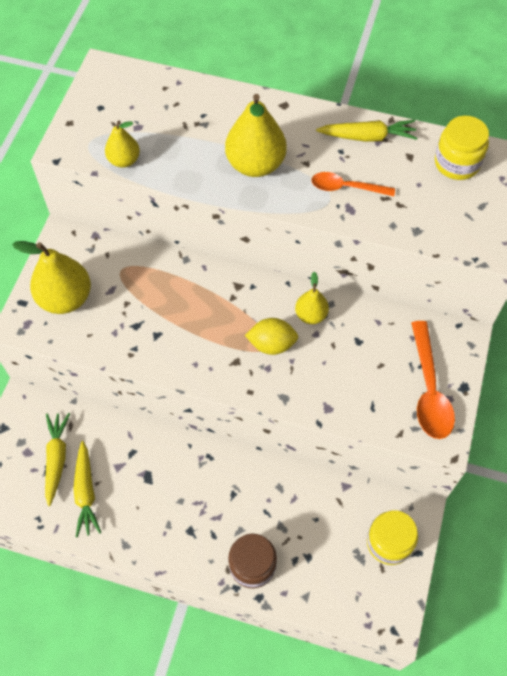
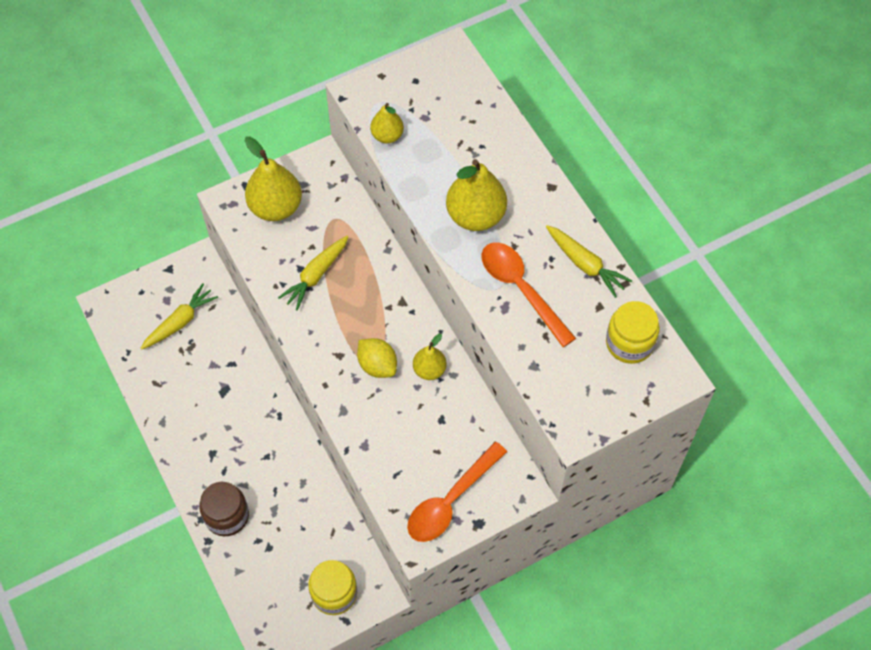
camera: 45 degrees right, 0 degrees up
yellow carrot [73,441,101,538] -> yellow carrot moved to [278,236,348,310]
orange spoon [311,172,395,196] -> orange spoon [482,242,576,347], size x1.57

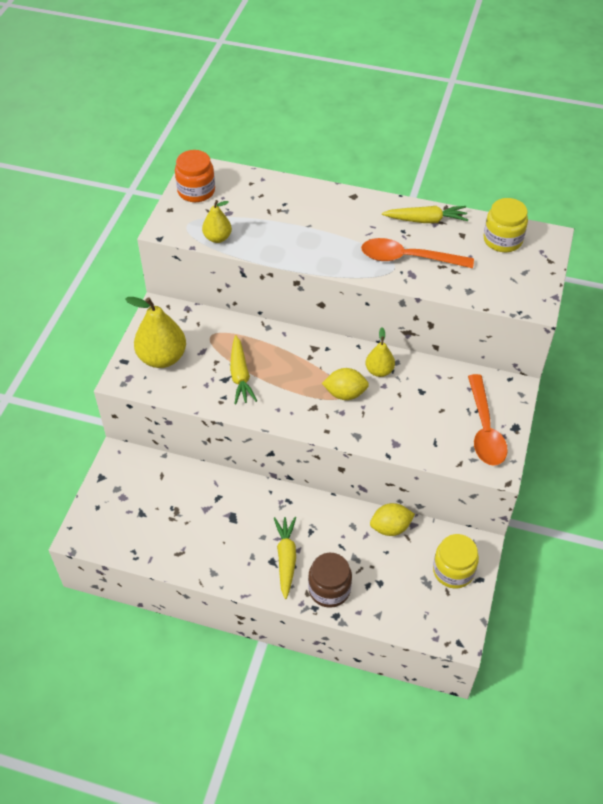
camera: 45 degrees left, 10 degrees down
yellow carrot [140,283,218,350] -> yellow carrot moved to [274,517,296,599]
yellow pear [446,159,507,231] -> none
none -> orange jar [175,150,215,202]
none -> yellow lemon [370,503,415,536]

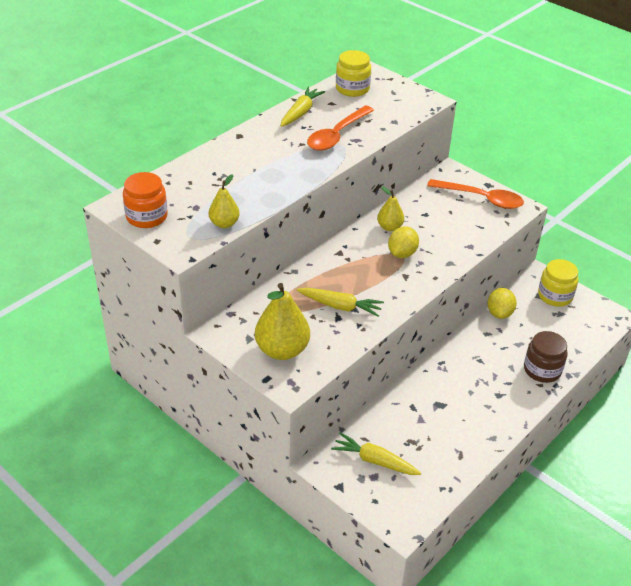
camera: 65 degrees left, 10 degrees down
yellow carrot [274,517,296,599] -> yellow carrot moved to [331,432,421,475]

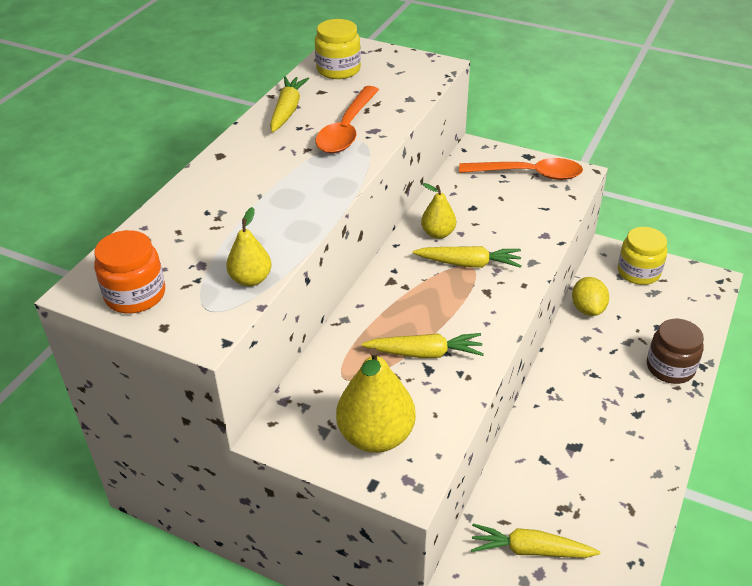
camera: 15 degrees left, 0 degrees up
yellow lemon [388,226,419,258] -> yellow carrot [413,246,522,268]

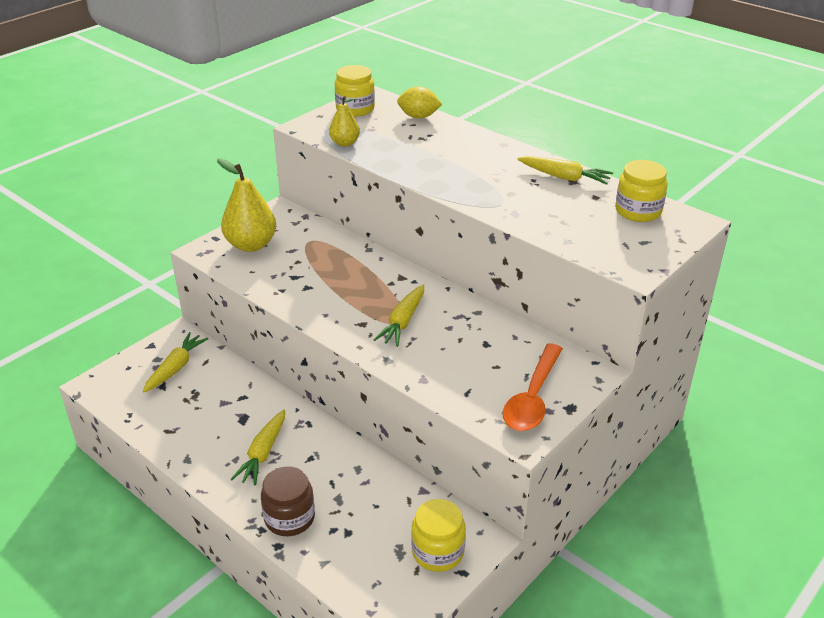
camera: 105 degrees right, 5 degrees down
orange jar [94,230,165,313] -> yellow jar [335,65,375,116]
orange spoon [315,86,379,153] -> none
yellow carrot [362,333,484,358] -> yellow carrot moved to [231,409,285,485]
yellow pear [421,183,456,239] -> none
yellow lemon [572,277,609,316] -> yellow lemon moved to [397,87,442,118]

